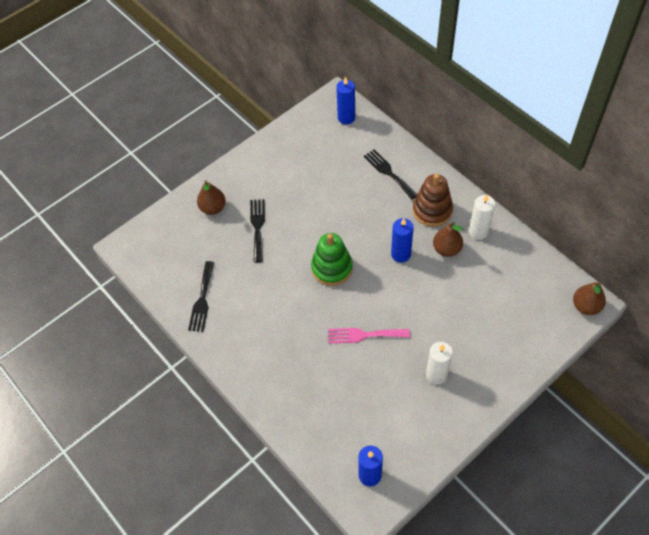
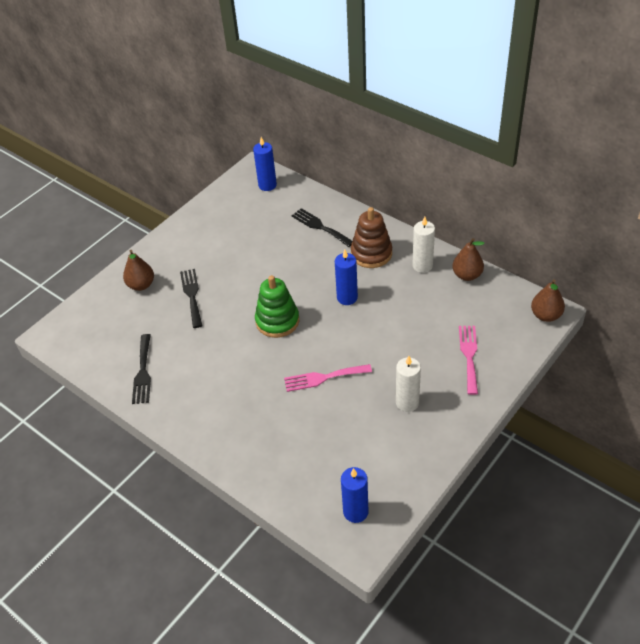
camera: 10 degrees left, 10 degrees down
brown pear [433,222,463,257] -> brown pear moved to [452,238,484,281]
none -> pink fork [459,326,478,395]

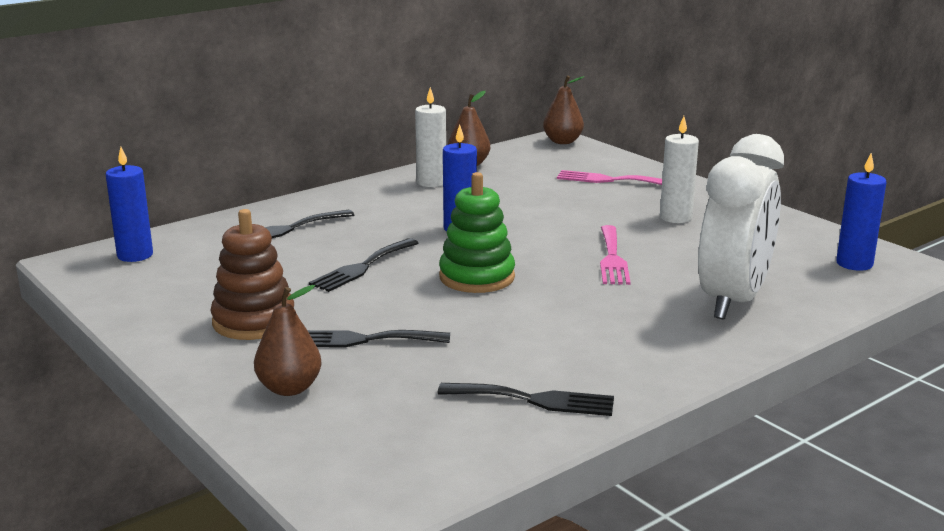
camera: 80 degrees left, 25 degrees down
brown stacking toy [351,207,392,268] -> brown stacking toy moved to [210,209,294,340]
none -> black fork [309,238,418,292]
none -> white clock [698,134,784,319]

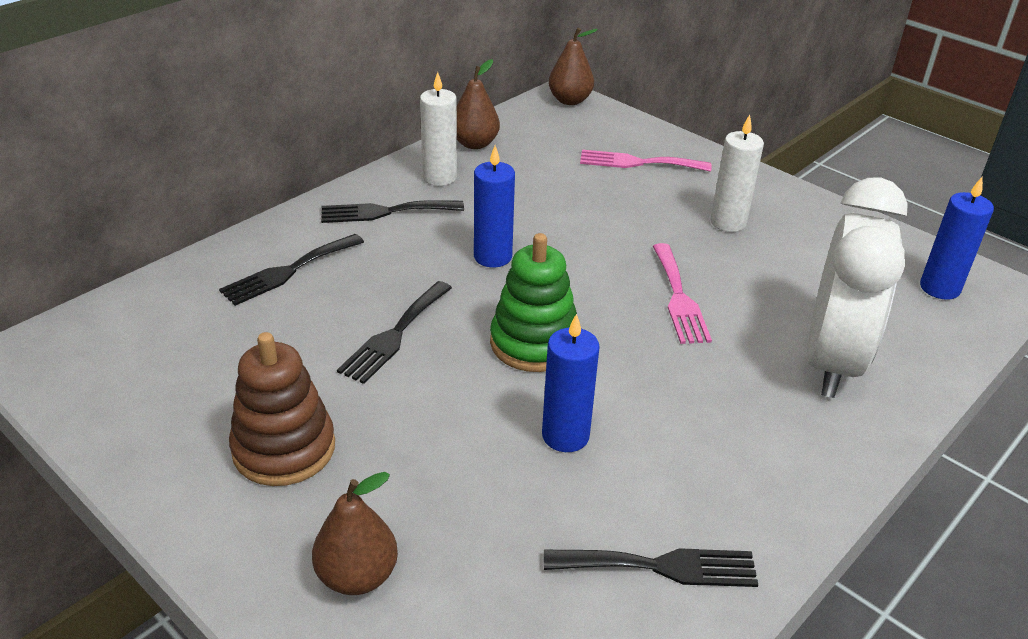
camera: 10 degrees left, 15 degrees up
blue candle [106,147,153,262] -> blue candle moved to [542,314,600,452]
black fork [307,330,450,348] -> black fork moved to [321,200,464,223]

